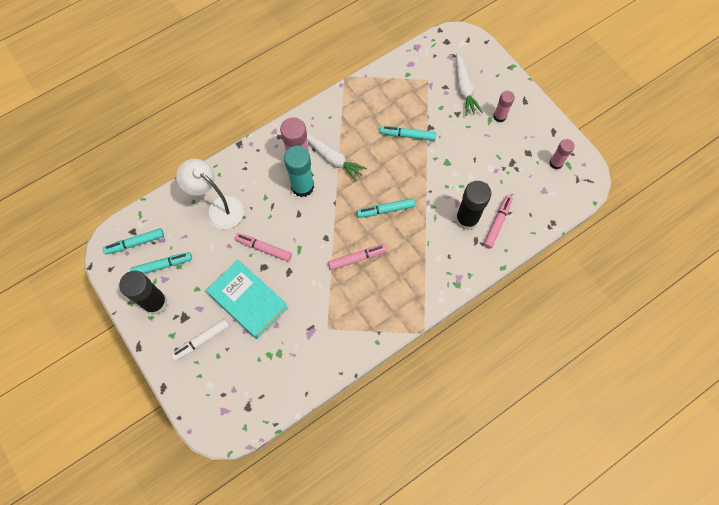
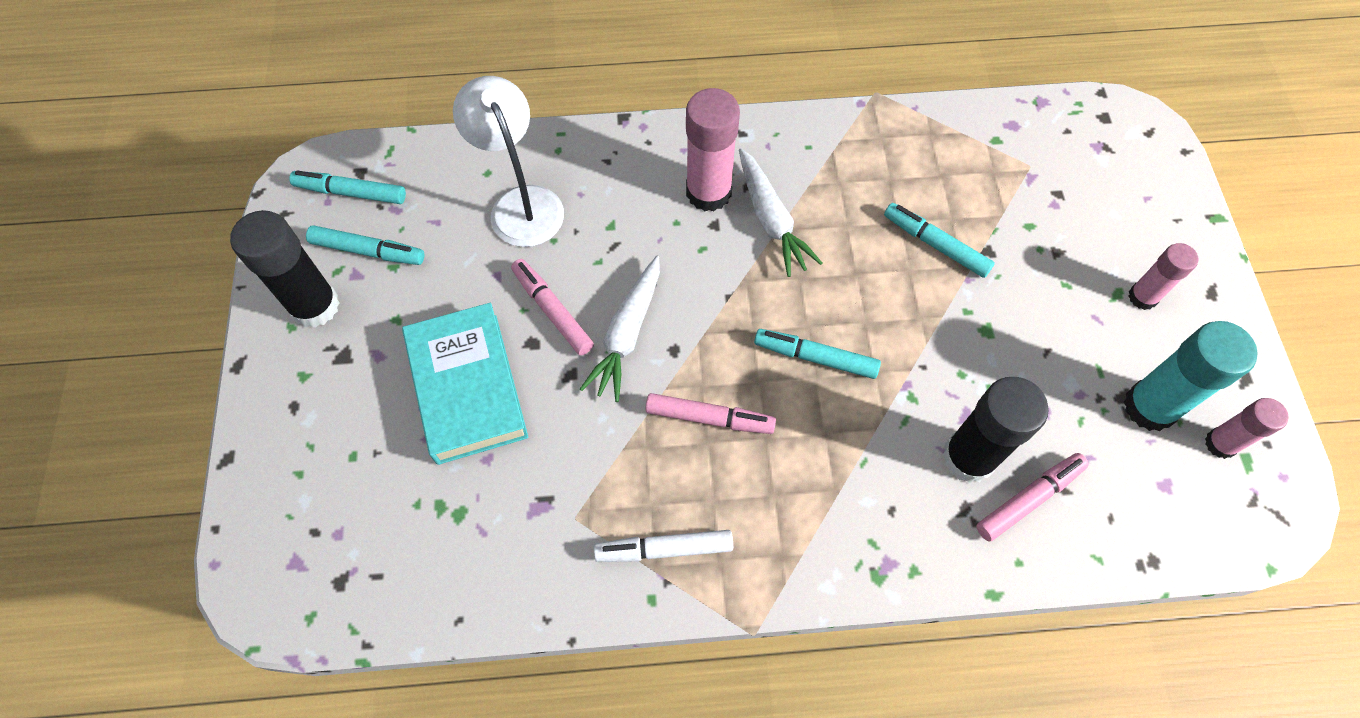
camera: 30 degrees right, 5 degrees down
white marker [171,319,230,361] -> white marker moved to [594,530,733,562]
turquoise glue stick [284,146,314,197] -> turquoise glue stick moved to [1124,321,1258,431]
white carrot [456,53,483,116] -> white carrot moved to [580,256,660,402]

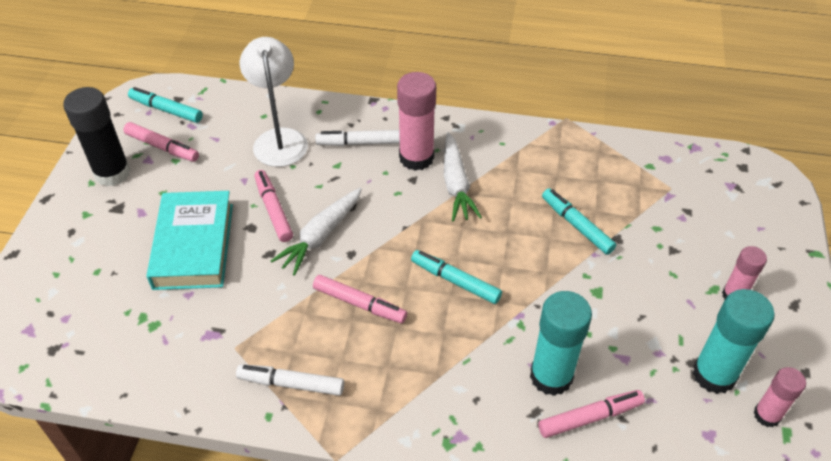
camera: 15 degrees right, 15 degrees down
turquoise marker [306,225,424,265] -> pink marker [123,122,199,162]
black glue stick [942,377,1049,483] -> turquoise glue stick [530,291,592,396]
none -> white marker [315,130,400,146]

